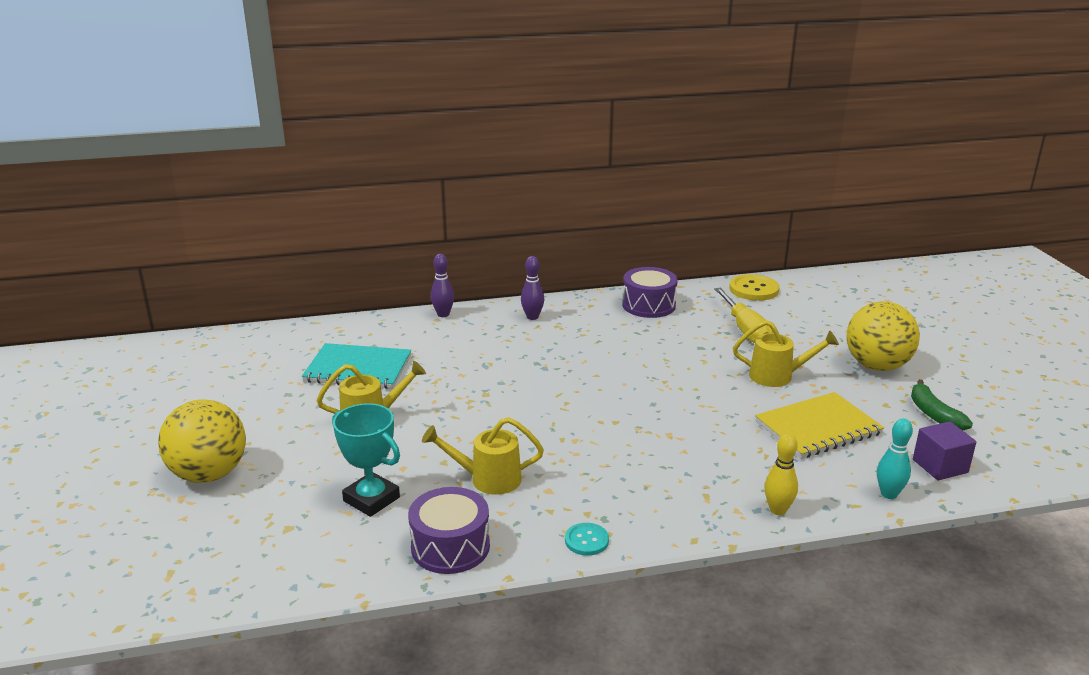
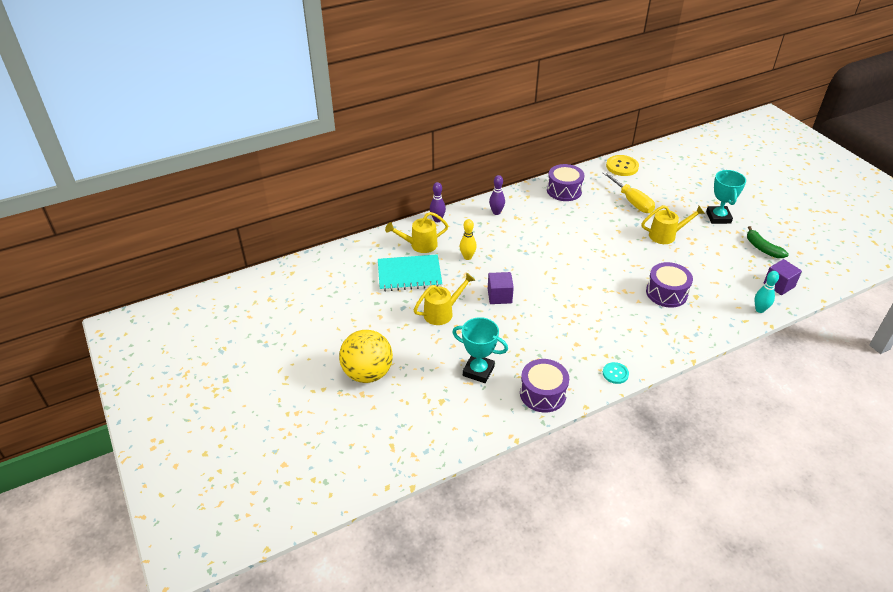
camera: 15 degrees left, 15 degrees up
yellow watering can [422,417,544,495] -> yellow watering can moved to [385,212,448,253]
yellow notebook [755,392,884,459] -> none
yellow bowling pin [765,433,798,515] -> yellow bowling pin moved to [460,219,477,260]
yellow ball [846,301,920,371] -> turquoise trophy [706,170,746,224]
none -> purple cube [488,272,514,304]
none -> purple drum [646,262,693,308]

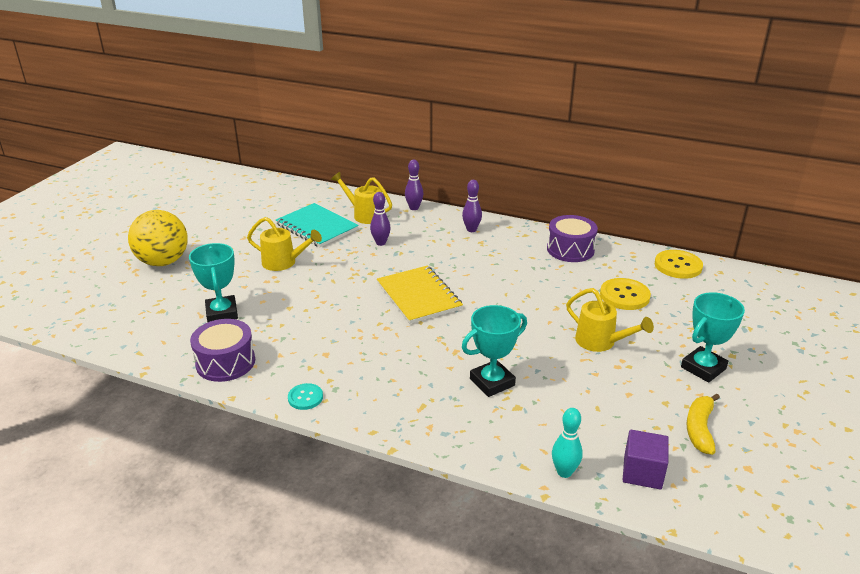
camera: 50 degrees right, 10 degrees down
yellow bowling pin [460,219,477,260] -> purple bowling pin [370,192,391,246]
purple cube [488,272,514,304] -> none
yellow screwdriver [603,171,655,213] -> yellow button [600,278,651,310]
purple drum [646,262,693,308] -> turquoise trophy [462,305,527,397]
green banana [747,226,789,258] -> yellow banana [686,394,720,455]
none -> yellow notebook [377,266,463,324]

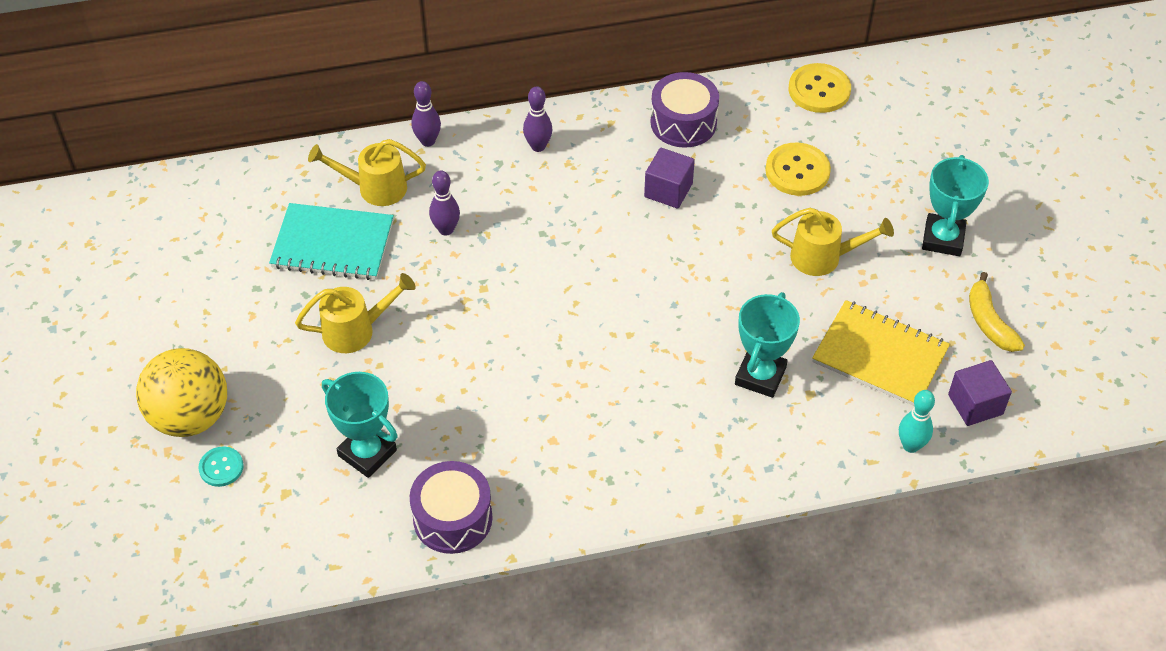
camera: 35 degrees left, 20 degrees up
turquoise button [288,383,323,410] -> turquoise button moved to [198,446,244,487]
yellow notebook [377,266,463,324] -> yellow notebook moved to [812,300,950,406]
none -> purple cube [644,148,695,209]

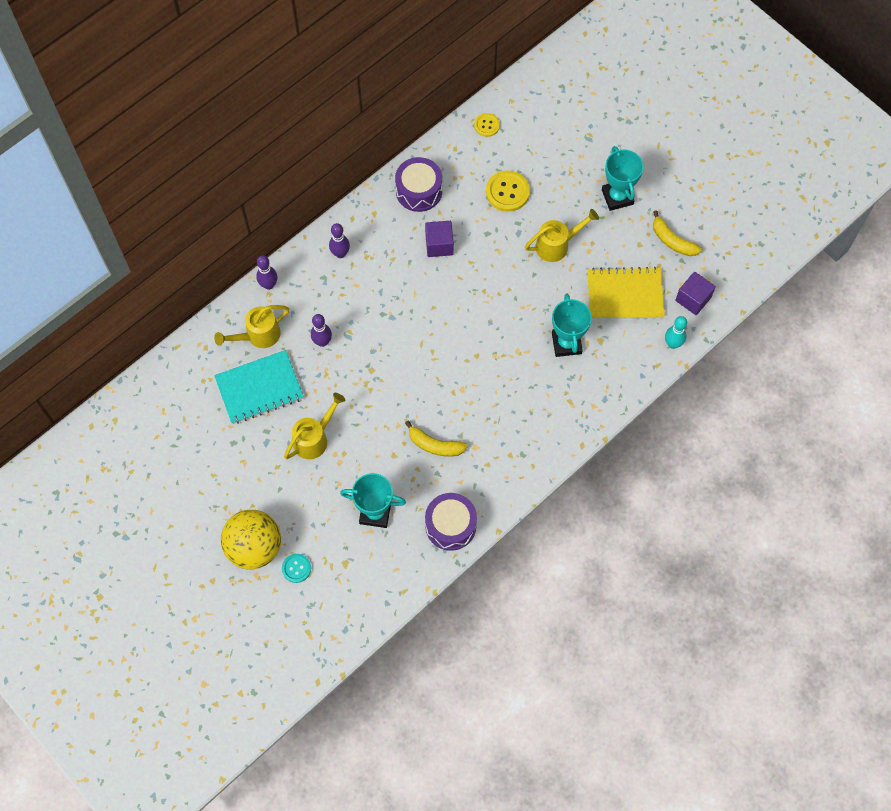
camera: 30 degrees left, 15 degrees up
yellow button [789,63,851,113] -> yellow button [474,113,500,137], size x0.60
none -> yellow banana [405,420,468,457]

